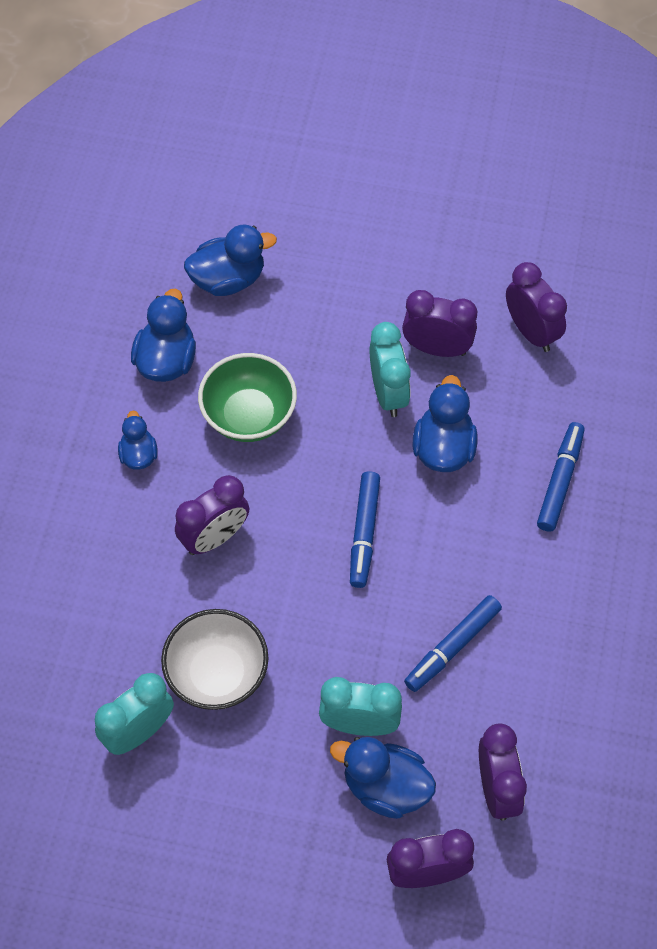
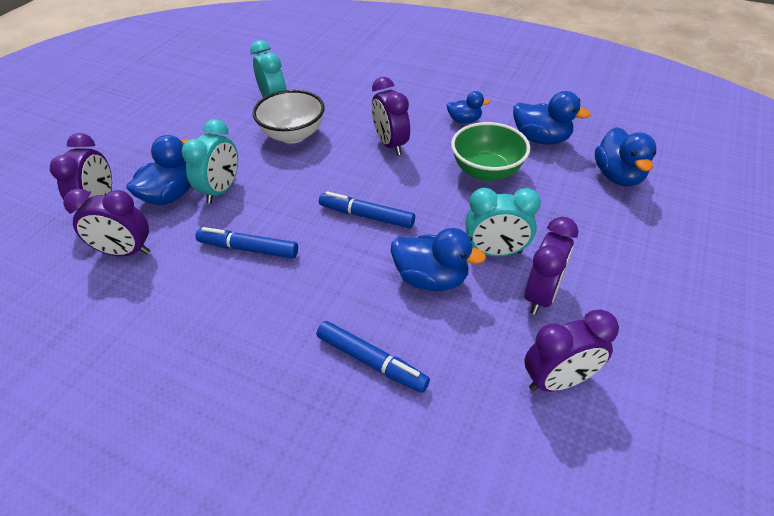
camera: 105 degrees right, 15 degrees down
blue marker [404,595,502,692] -> blue marker turned 45 degrees counterclockwise [196,227,298,258]

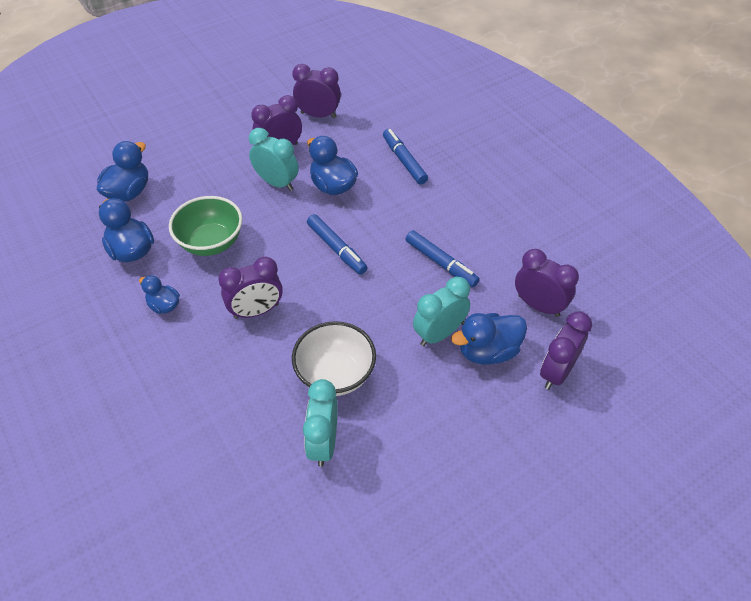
camera: 150 degrees left, 5 degrees up
purple clock [372,77,410,155] -> purple clock turned 60 degrees clockwise [218,257,283,319]

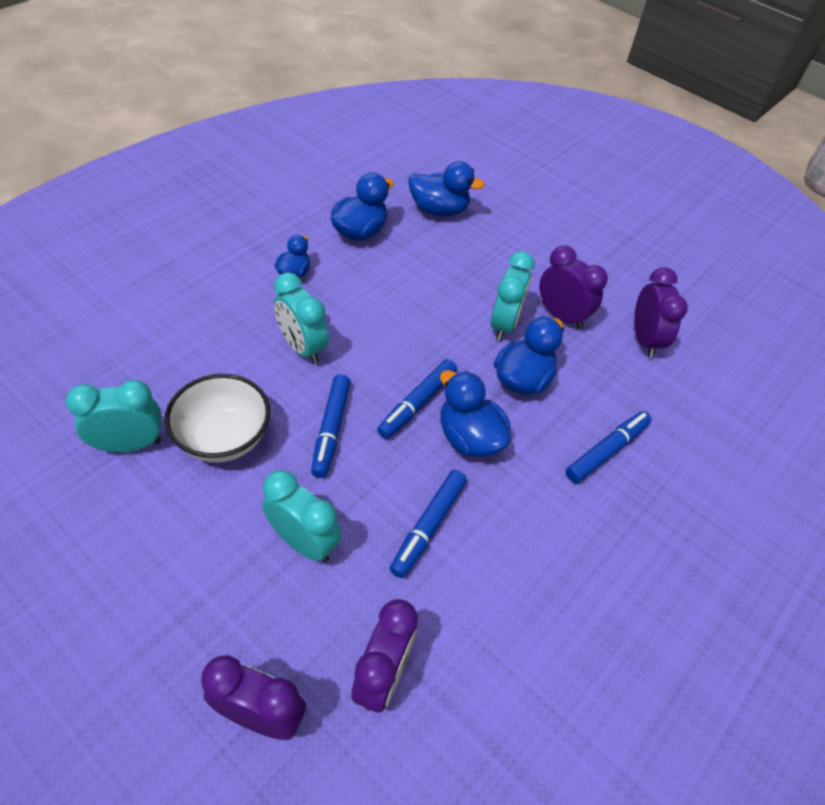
camera: 70 degrees right, 0 degrees up
green bowl [169,196,243,256] -> none
purple clock [218,257,283,319] -> turquoise clock [274,272,329,364]
blue duck [451,313,527,364] -> blue duck moved to [440,370,511,457]
none -> blue marker [311,374,351,478]

